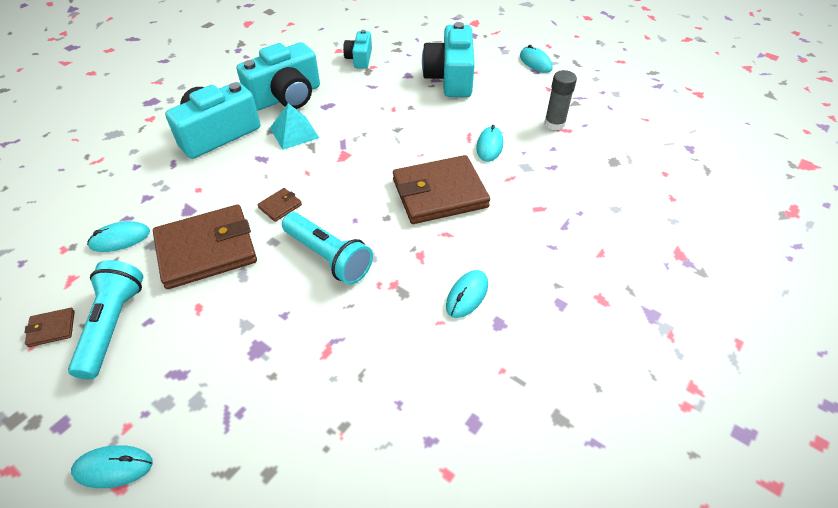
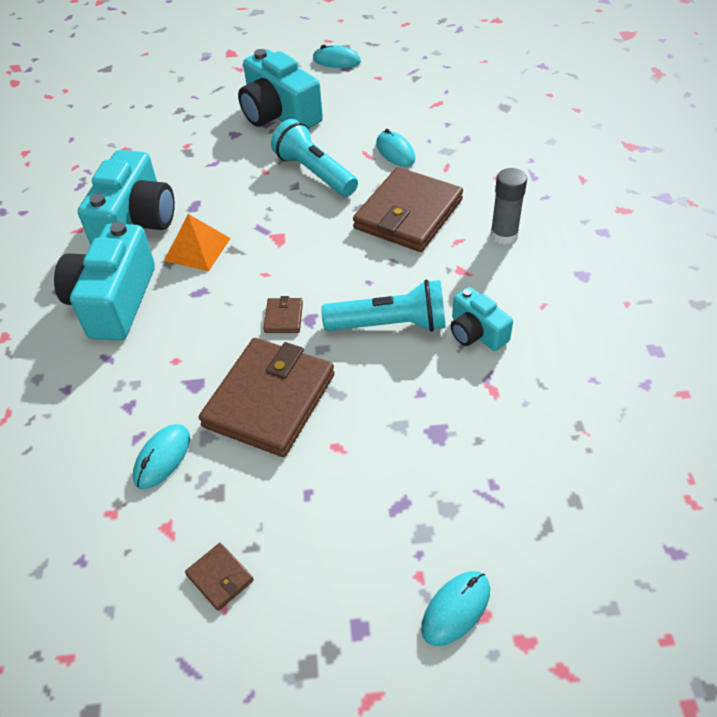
camera: 40 degrees left, 0 degrees up
brown wallet [24,308,75,347] -> brown wallet turned 75 degrees counterclockwise [185,543,254,611]
turquoise flashlight [68,260,143,379] -> turquoise flashlight moved to [271,119,358,197]
turquoise pyramid [270,103,319,150] -> orange pyramid [164,214,231,271]
turquoise camera [343,30,372,69] -> turquoise camera moved to [451,287,513,351]
turquoise mouse [446,270,488,318] -> none
grey glue stick [544,70,577,130] -> grey glue stick moved to [490,168,527,245]

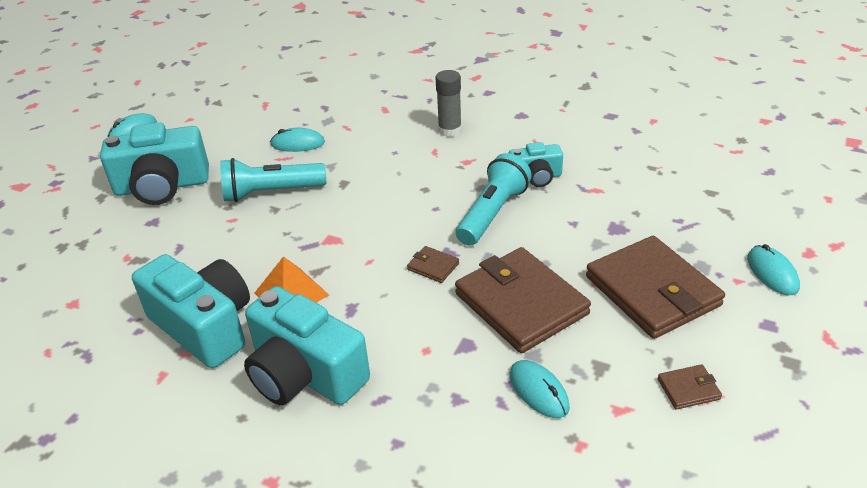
camera: 60 degrees left, 10 degrees down
brown wallet [353,167,463,252] -> brown wallet moved to [586,236,725,339]

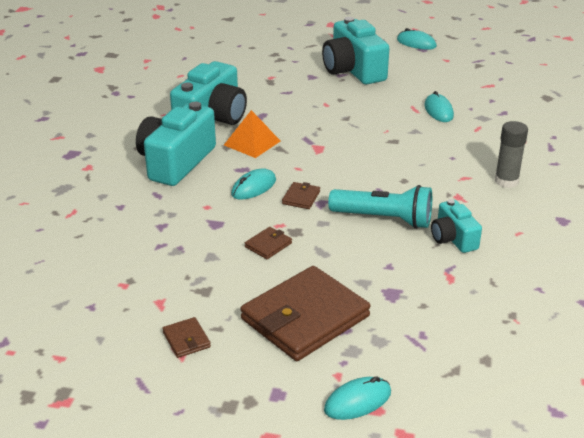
camera: 75 degrees right, 5 degrees down
turquoise flashlight [220,158,326,202] -> none
brown wallet [455,247,591,353] -> brown wallet [245,227,292,259], size x0.41
turquoise mouse [509,360,570,418] -> turquoise mouse moved to [231,168,276,200]

